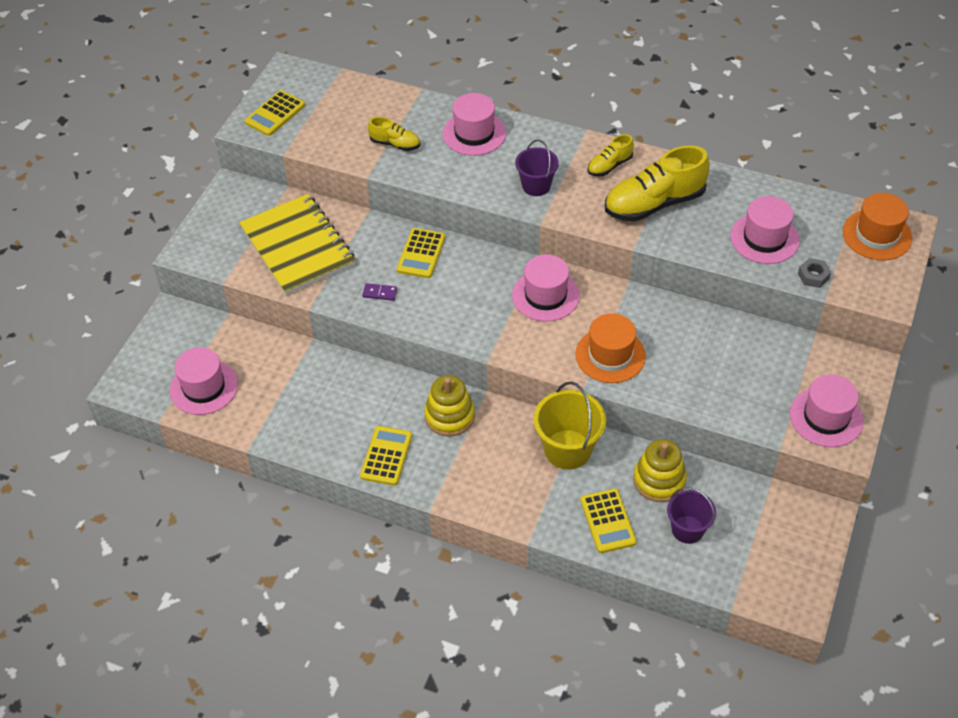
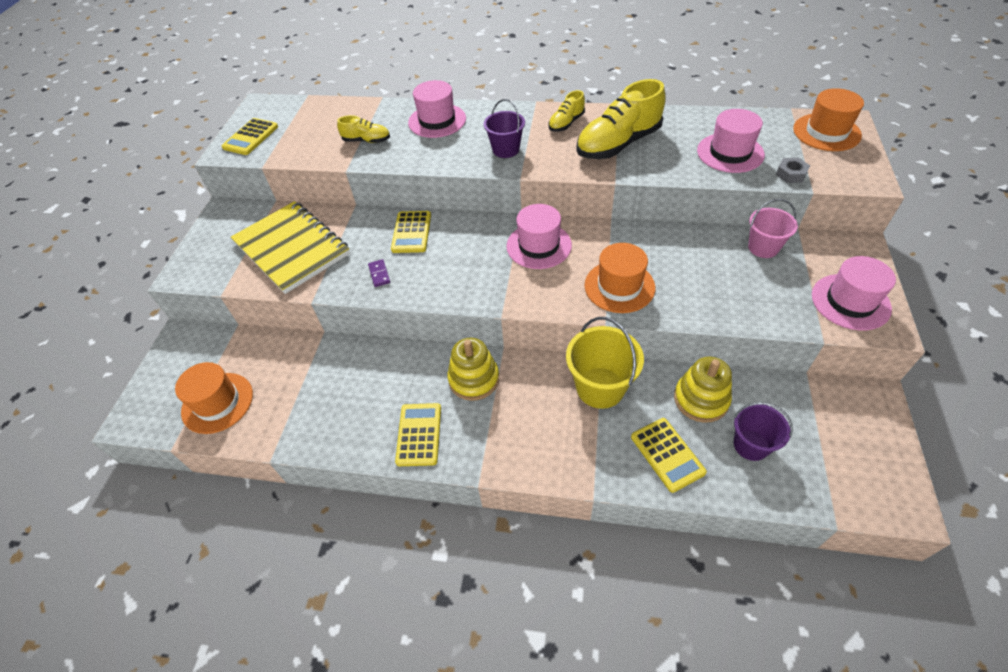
camera: 10 degrees left, 0 degrees up
pink hat [170,347,238,415] -> orange hat [175,362,253,434]
purple domino [362,283,397,301] -> purple domino turned 75 degrees clockwise [368,259,390,287]
none -> pink bucket [748,199,798,258]

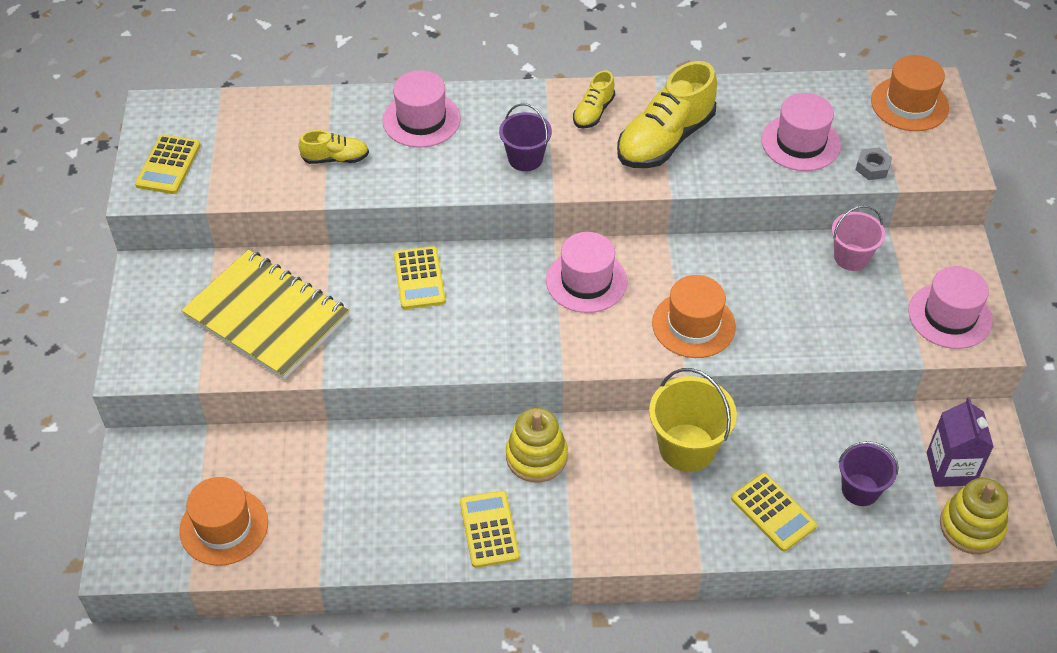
camera: 15 degrees left, 0 degrees up
purple domino [368,259,390,287] -> none
yellow stacking toy [674,357,732,423] -> yellow stacking toy moved to [940,478,1008,554]
none -> purple carton [927,397,994,487]

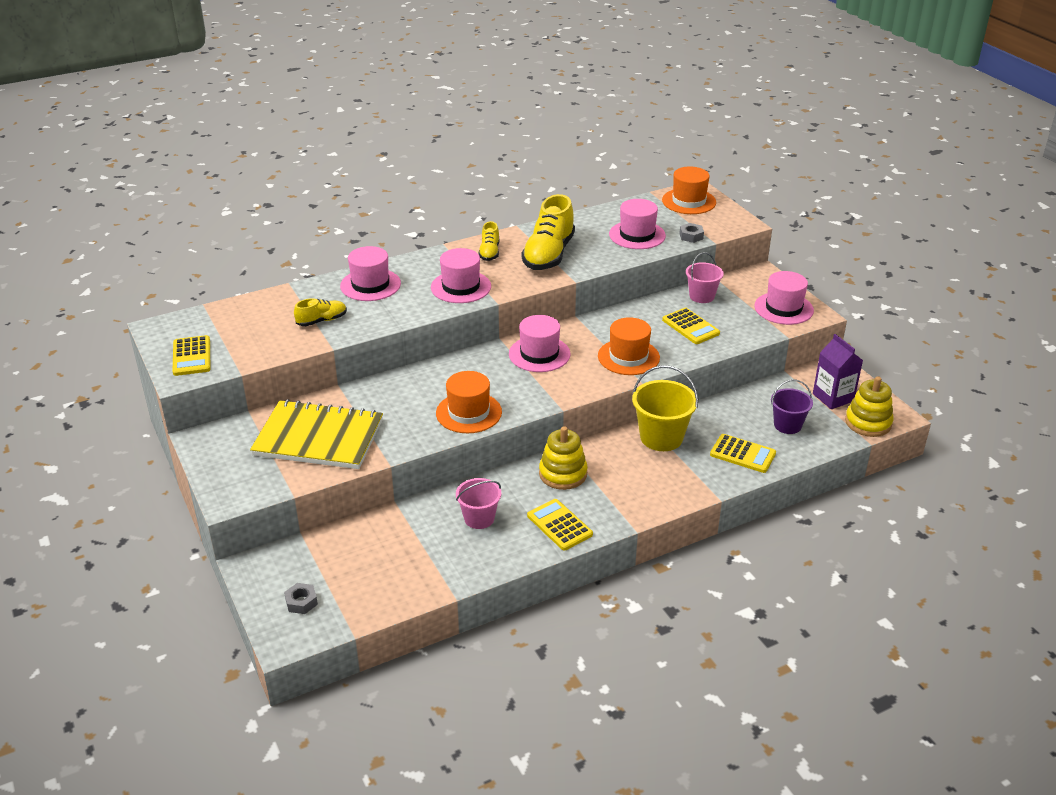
camera: 25 degrees left, 15 degrees down
orange hat [179,477,268,566] -> orange hat moved to [436,371,502,433]
yellow calculator [394,246,446,309] -> yellow calculator moved to [662,308,720,344]
purple bucket [499,103,552,171] -> pink hat [431,248,491,303]
none -> grey nut [284,583,318,614]
none -> pink bucket [456,478,501,529]

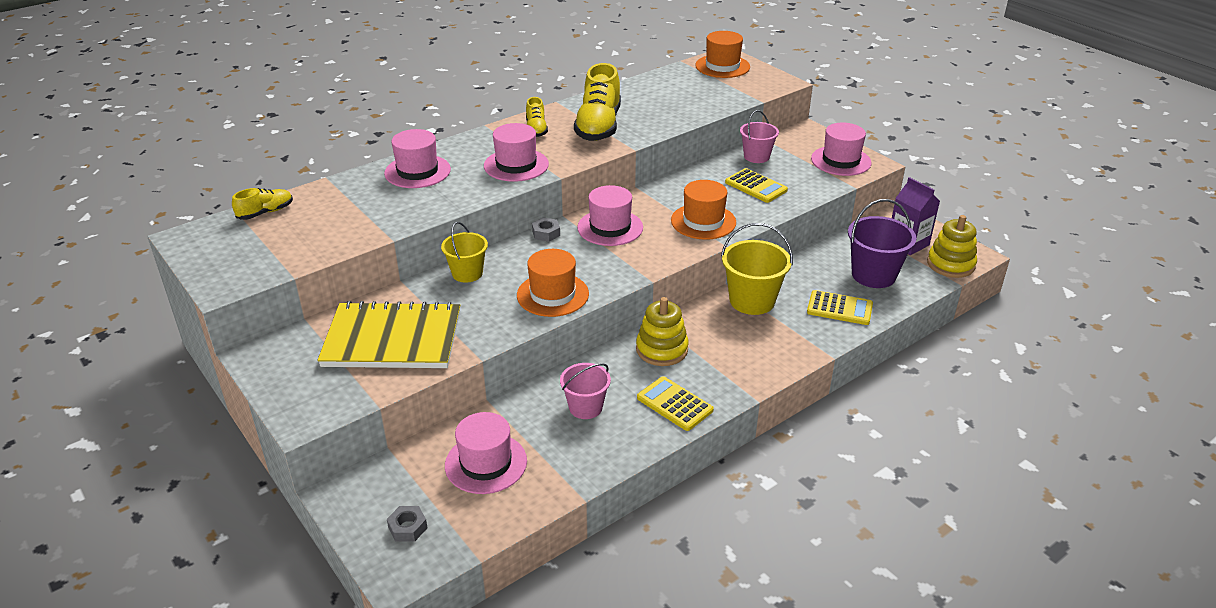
camera: 10 degrees left, 0 degrees up
yellow calculator [172,335,211,376] -> none
yellow shoe [294,298,347,326] -> yellow shoe moved to [232,188,293,220]
pink hat [609,199,666,249] -> pink hat moved to [445,412,527,494]
grey nut [679,223,704,243] -> grey nut moved to [532,217,560,242]
purple bucket [771,379,813,434] -> purple bucket [848,199,916,288], size x1.54
none -> yellow bucket [441,222,488,283]

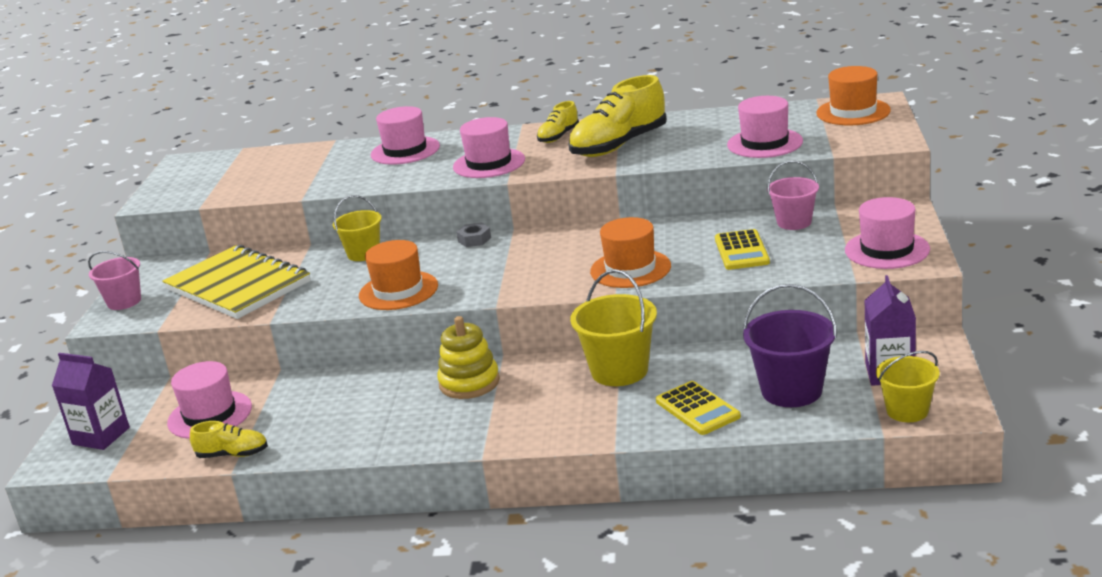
camera: 45 degrees right, 10 degrees down
yellow shoe [232,188,293,220] -> yellow shoe moved to [190,421,268,458]
grey nut [387,506,427,542] -> purple carton [52,353,130,450]
pink bucket [560,363,611,419] -> pink bucket moved to [88,251,141,310]
pink hat [577,185,643,246] -> pink hat moved to [727,96,803,158]
yellow calculator [637,376,714,431] -> none
yellow stacking toy [927,215,977,278] -> yellow bucket [876,351,940,422]

